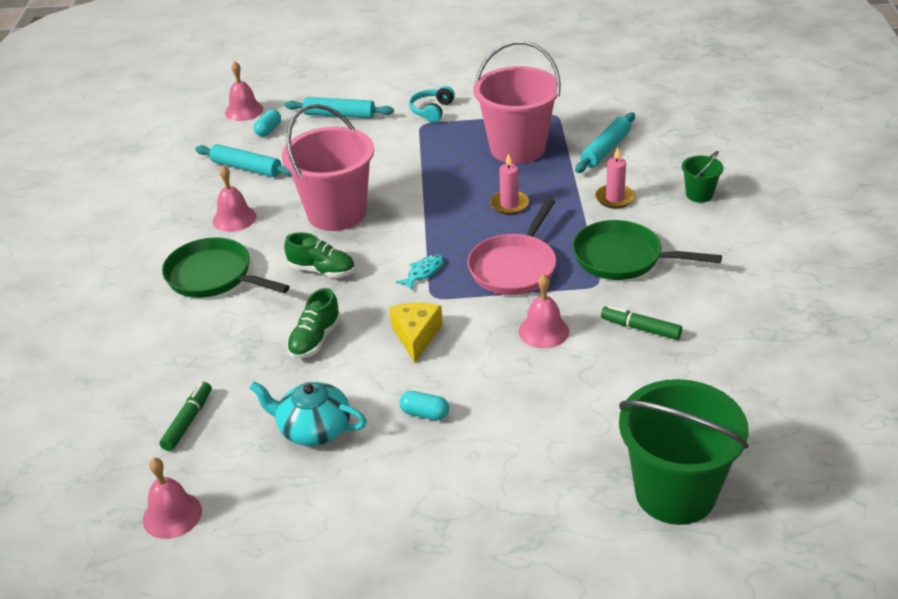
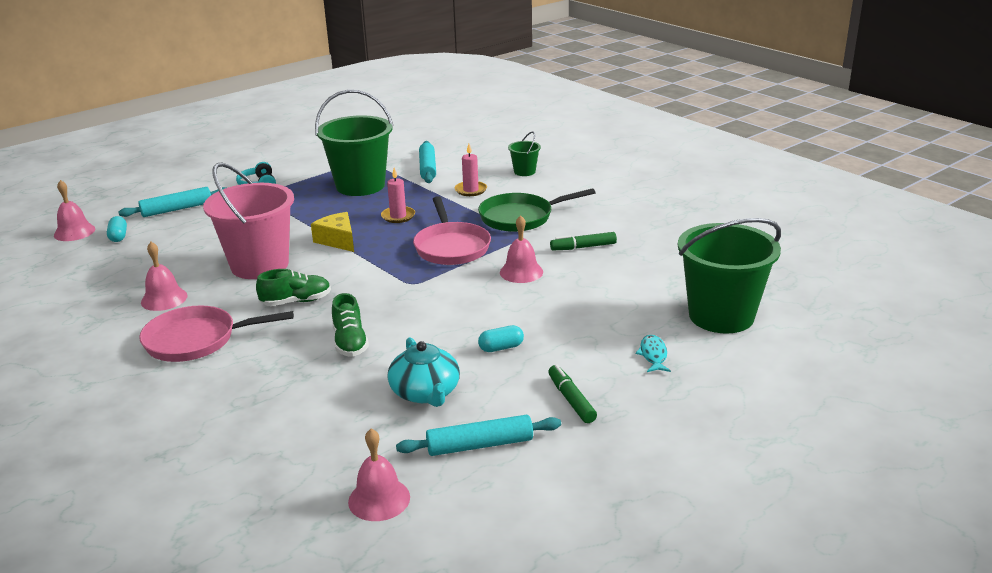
camera: 40 degrees left, 10 degrees down
green marker [160,382,212,451] -> green marker moved to [548,365,597,423]
green pan [162,237,290,298] -> pink pan [139,305,294,362]
turquoise rolling pin [195,144,292,177] -> turquoise rolling pin moved to [396,415,561,456]
turquoise teapot [250,382,367,446] -> turquoise teapot turned 90 degrees counterclockwise [387,337,460,407]
yellow cheese [389,302,443,363] -> yellow cheese moved to [311,212,354,252]
turquoise fish [395,254,444,290] -> turquoise fish moved to [636,335,671,372]
pink bucket [473,41,561,164] -> green bucket [315,90,393,196]

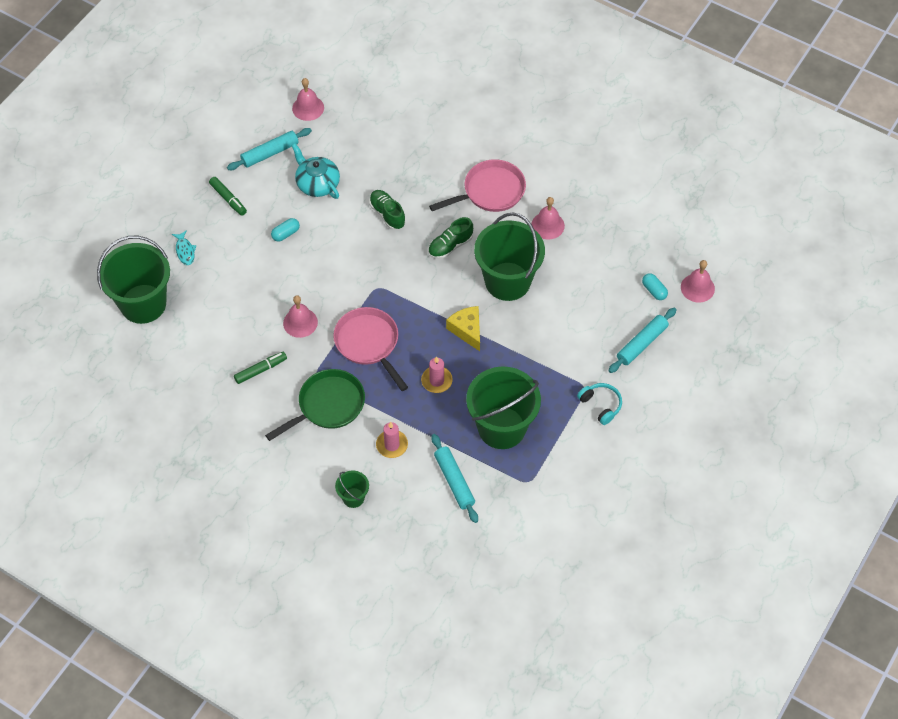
camera: 160 degrees right, 30 degrees up
pink bucket [203,163,294,279] -> green bucket [474,213,545,301]
yellow cheese [311,212,354,252] -> yellow cheese turned 150 degrees counterclockwise [446,306,480,351]

